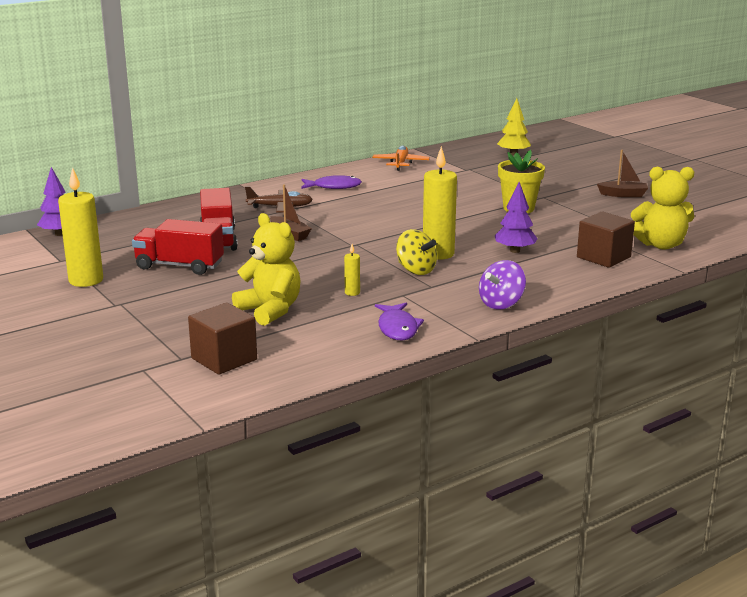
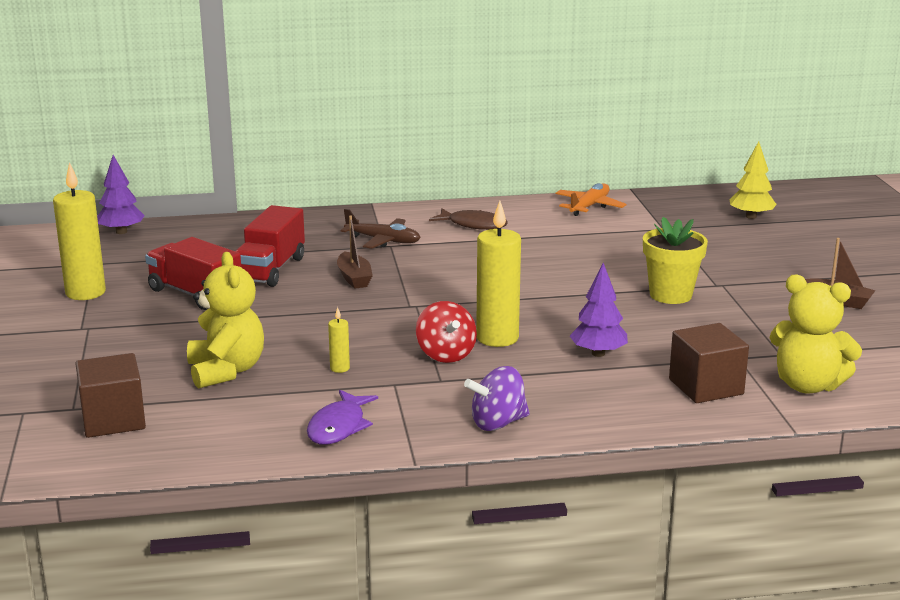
camera: 25 degrees right, 0 degrees up
purple fish [301,175,362,189] -> brown fish [429,208,508,230]
yellow spinning top [396,229,437,275] -> red spinning top [416,301,477,363]

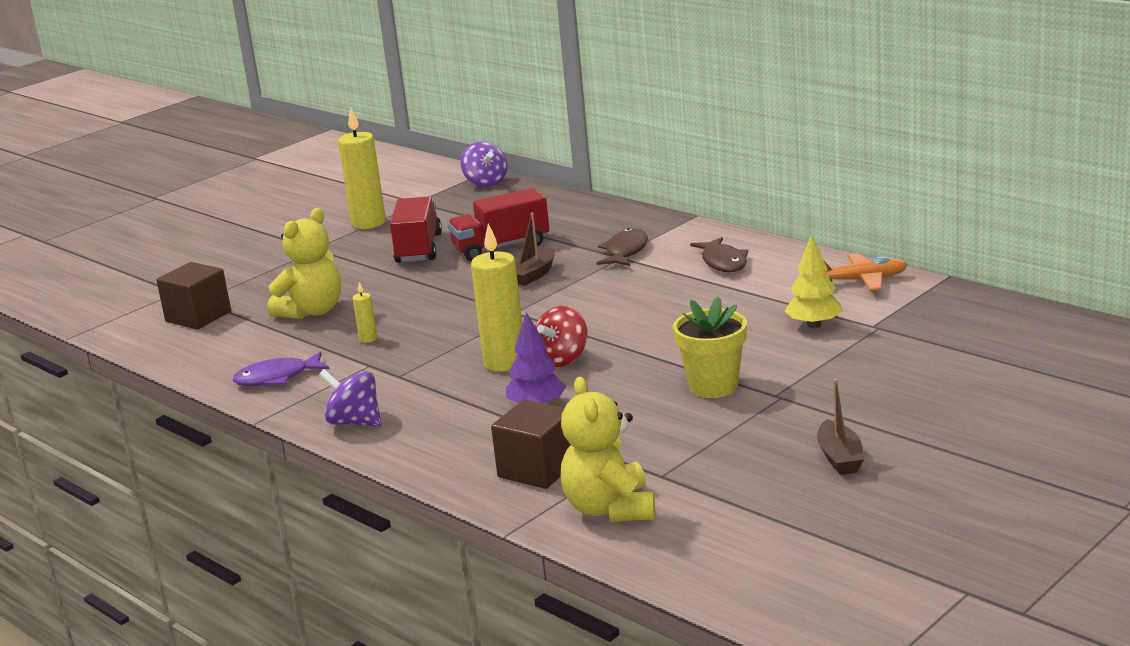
camera: 55 degrees right, 0 degrees up
purple tree [97,155,145,234] -> purple spinning top [460,141,508,187]
brown plane [341,209,421,249] -> brown fish [597,228,648,266]
red spinning top [416,301,477,363] -> red spinning top moved to [535,306,588,367]
yellow tree [730,141,777,219] -> yellow tree moved to [784,234,843,328]

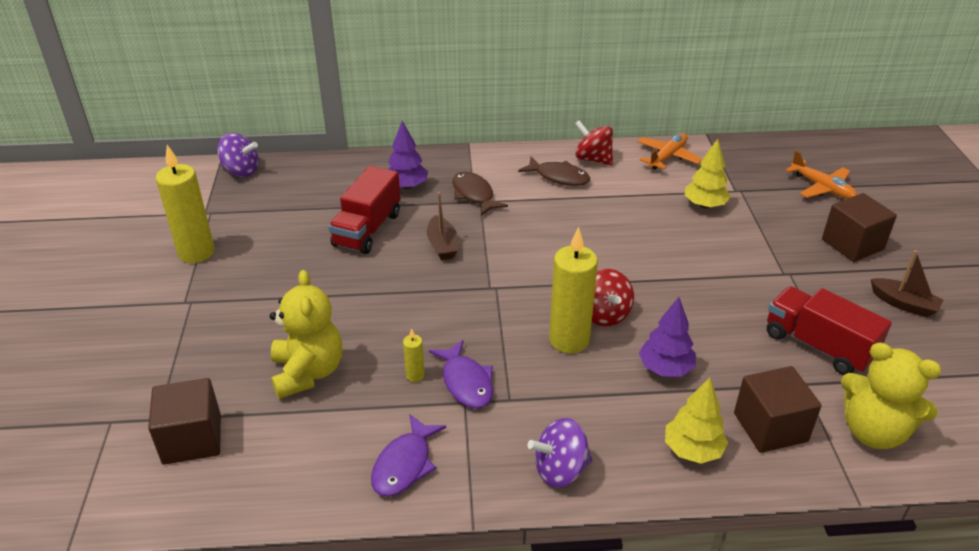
camera: 50 degrees left, 15 degrees up
red truck [390,196,442,263] -> red truck moved to [767,286,892,375]
yellow flower pot [673,297,747,398] -> none
none -> purple tree [388,121,428,189]
none -> purple fish [429,340,493,409]
none -> red spinning top [575,120,613,166]
none -> yellow tree [665,377,728,464]
none -> orange plane [786,151,857,199]
none -> brown cube [822,193,897,262]

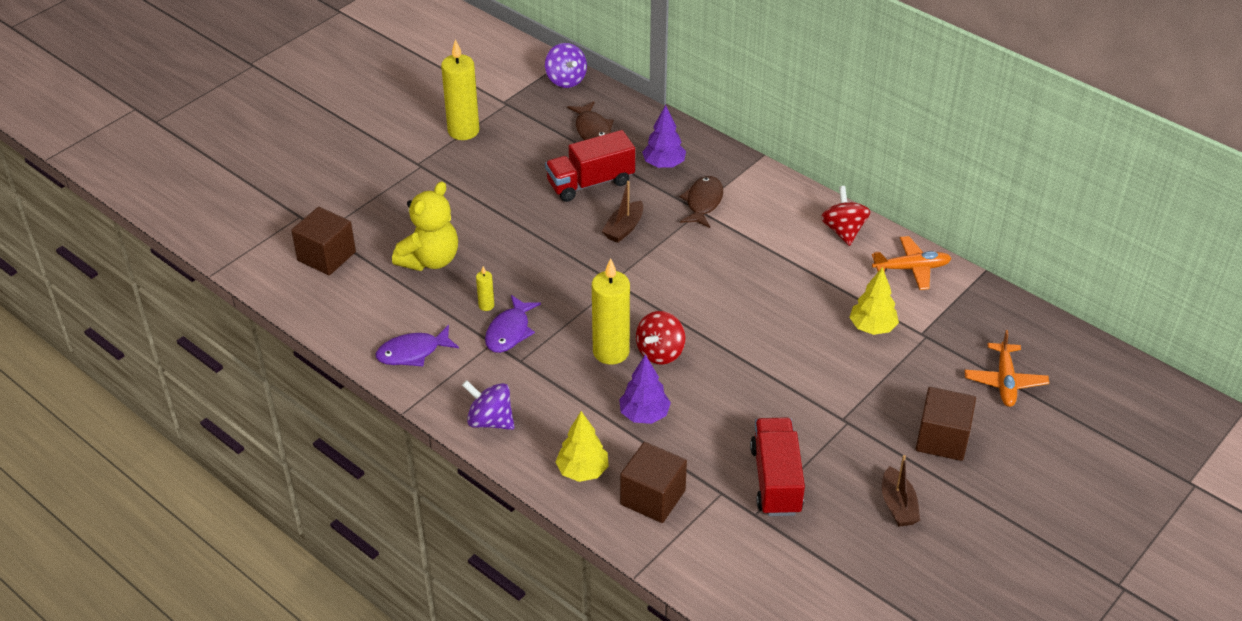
camera: 45 degrees right, 5 degrees up
brown fish [518,157,590,186] -> brown fish moved to [567,101,614,140]
yellow teddy bear [841,342,942,449] -> none

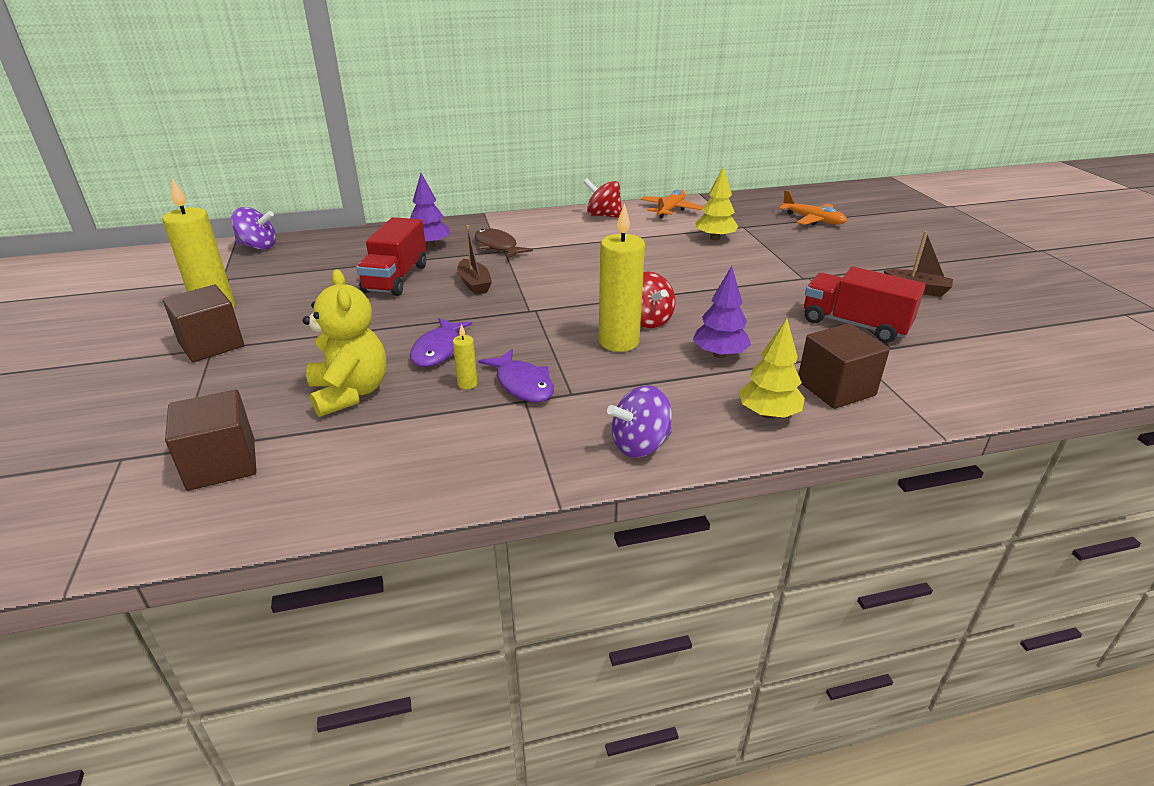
camera: 55 degrees left, 10 degrees down
purple fish [376,325,459,367] -> purple fish moved to [410,318,472,367]
brown fish [567,101,614,140] -> none
brown cube [916,387,976,461] -> brown cube moved to [163,285,244,362]

